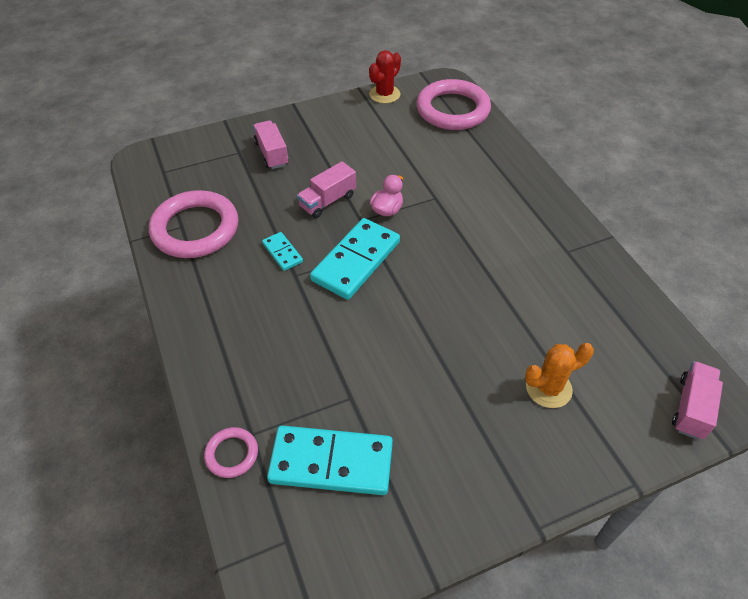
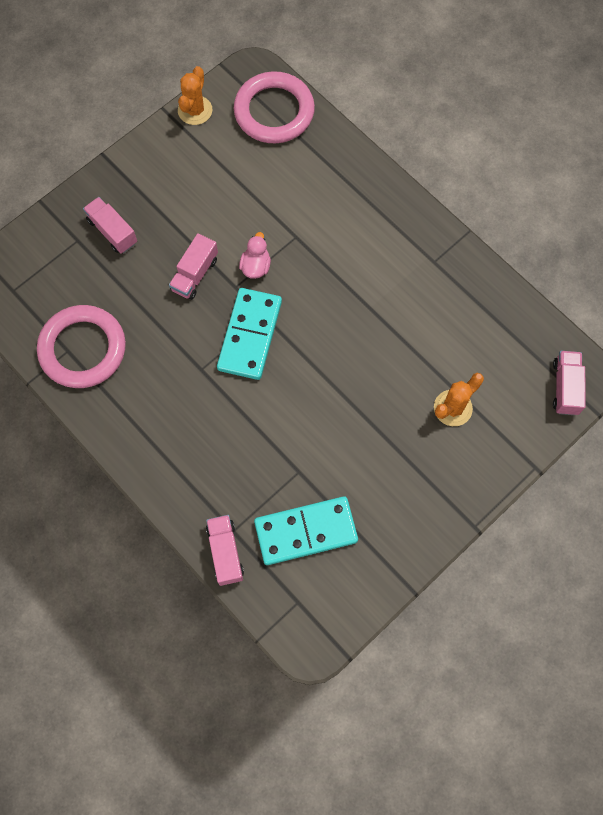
camera: 20 degrees left, 20 degrees up
pink ring [204,427,258,478] -> pink truck [206,515,244,586]
turquoise domino [262,232,303,271] -> none
red cactus [369,50,401,104] -> orange cactus [178,66,213,125]

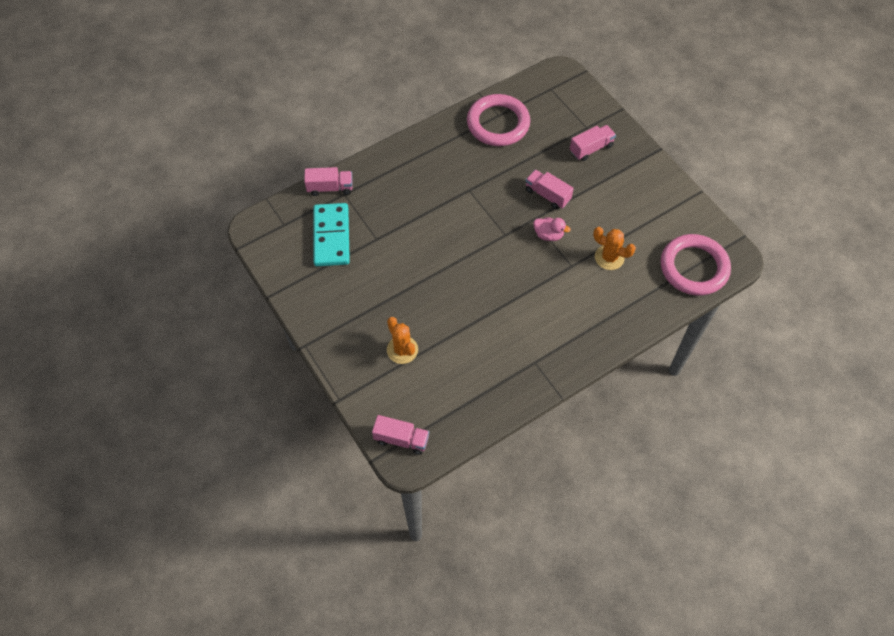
camera: 100 degrees right, 10 degrees down
orange cactus [178,66,213,125] -> orange cactus moved to [593,227,636,270]
turquoise domino [217,288,282,380] -> none

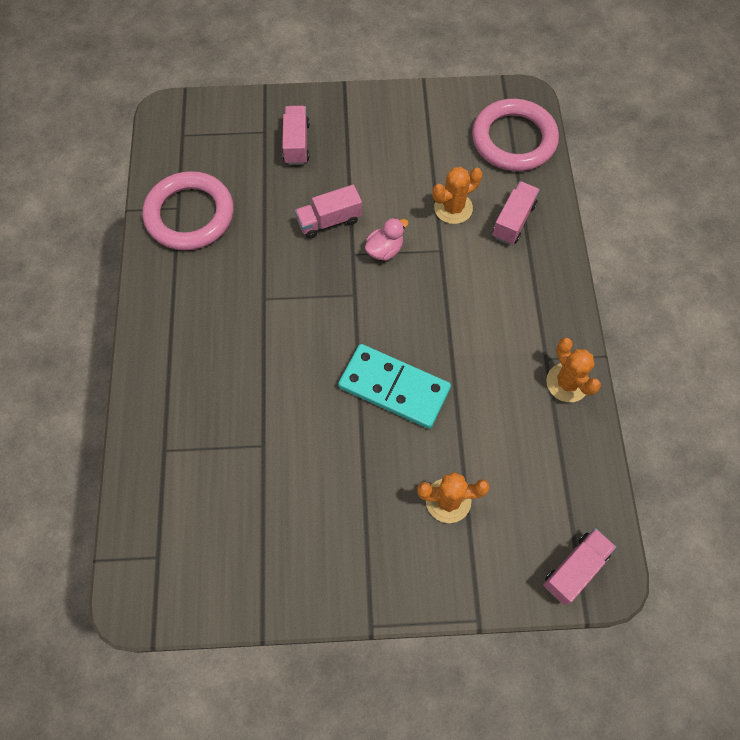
camera: 60 degrees left, 5 degrees up
pink truck [304,167,352,196] -> pink truck moved to [493,181,540,245]
turquoise domino [313,203,350,266] -> turquoise domino moved to [338,344,451,429]
none -> orange cactus [546,337,601,402]

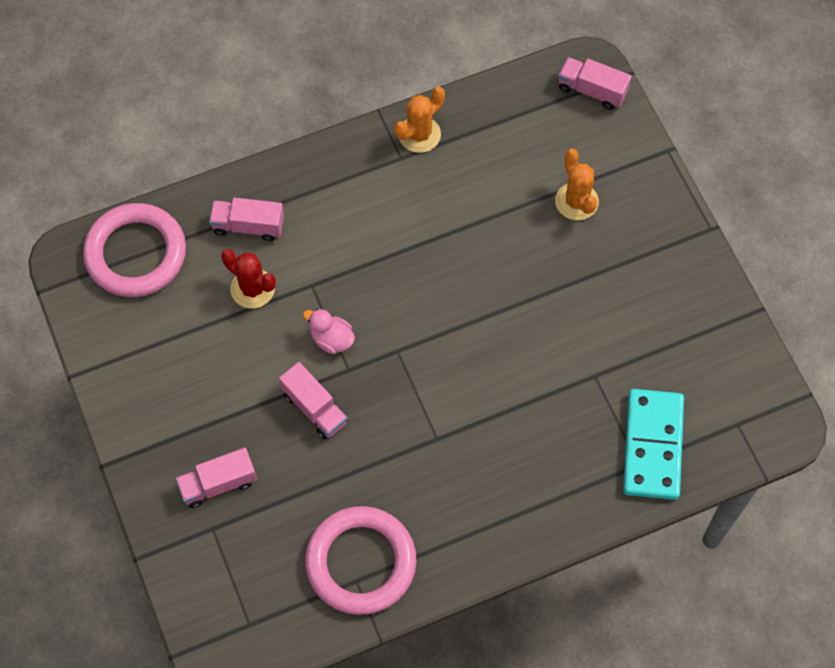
camera: 110 degrees left, 0 degrees up
turquoise domino [338,344,451,429] -> turquoise domino moved to [623,389,684,500]
orange cactus [433,167,482,224] -> red cactus [221,249,276,309]

